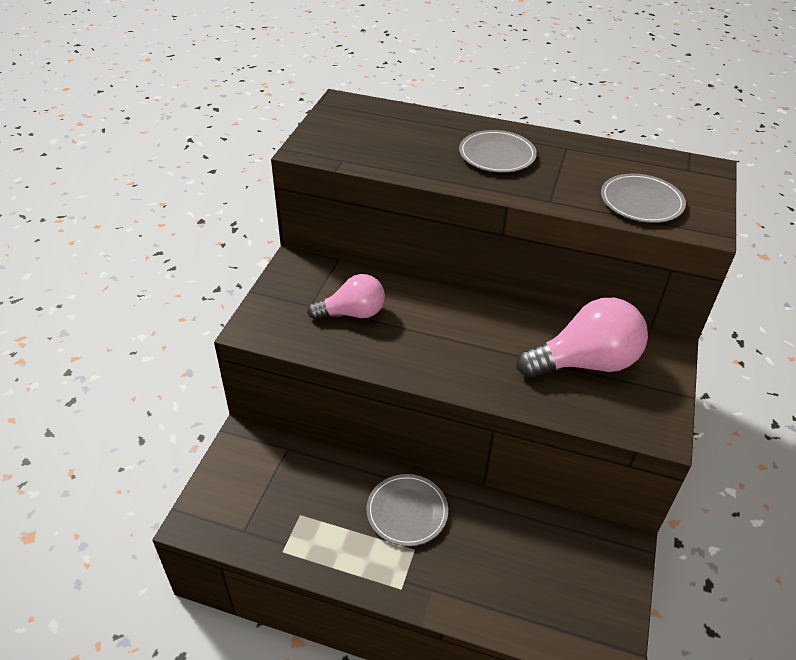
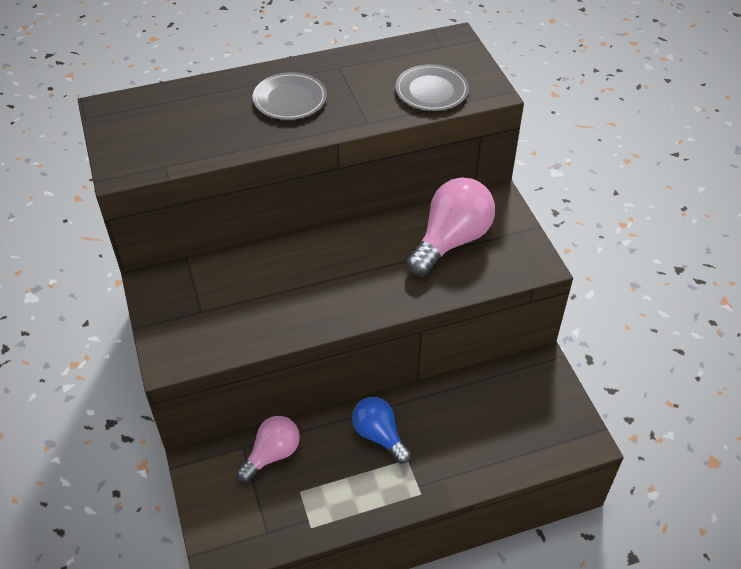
camera: 35 degrees left, 5 degrees up
pink light bulb [307,274,385,320] -> pink light bulb moved to [236,416,300,482]
grey plate [366,474,448,546] -> blue light bulb [352,397,411,464]

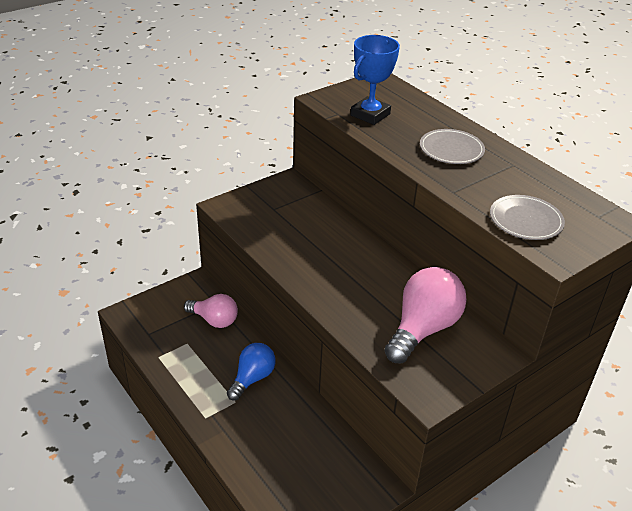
camera: 70 degrees right, 10 degrees down
pink light bulb [407,177,495,276] -> pink light bulb turned 75 degrees counterclockwise [384,267,467,363]
none -> blue trophy [351,35,400,125]

